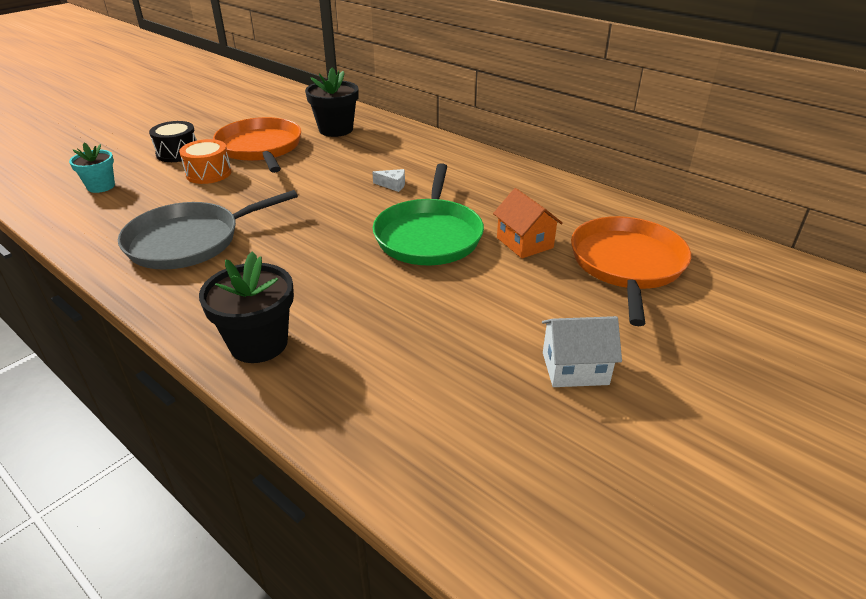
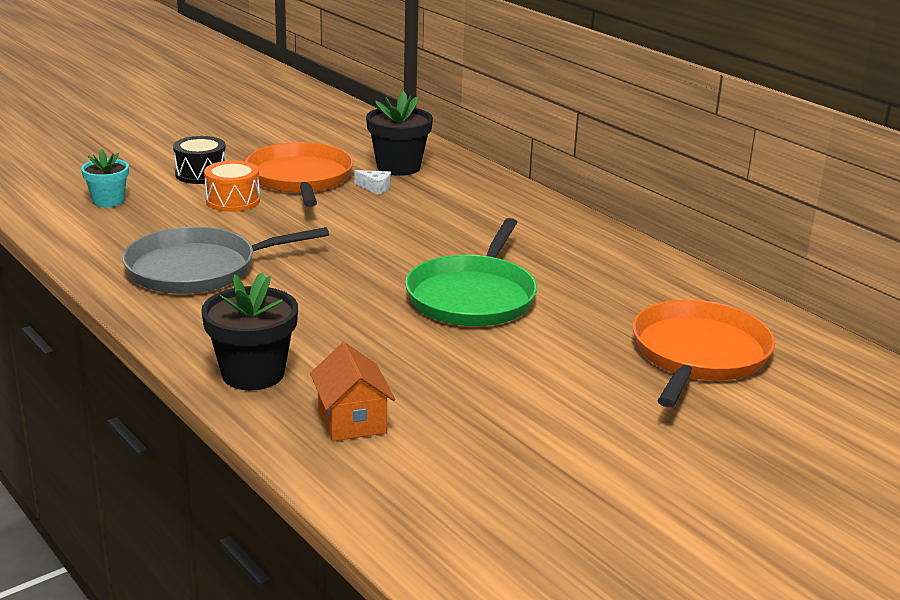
camera: 10 degrees right, 10 degrees down
white cheese [372,169,405,192] -> white cheese moved to [354,170,391,195]
orange house [493,188,563,258] -> orange house moved to [310,342,395,441]
white house [542,316,622,387] -> none

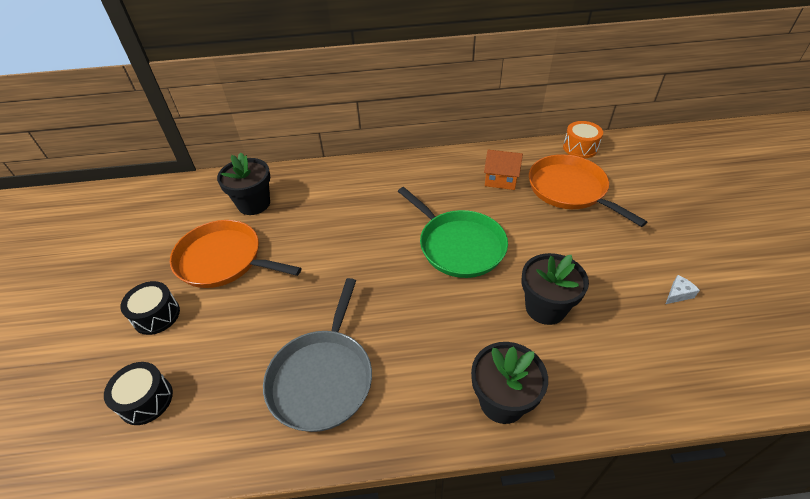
camera: 55 degrees left, 20 degrees up
turquoise flower pot [81,149,129,207] -> black drum [104,362,173,425]
orange drum [204,161,260,212] -> orange drum moved to [563,121,603,158]
orange house [310,342,395,441] -> orange house moved to [484,150,523,190]
white cheese [354,170,391,195] -> white cheese moved to [666,275,700,304]
none -> black flower pot [522,253,589,325]

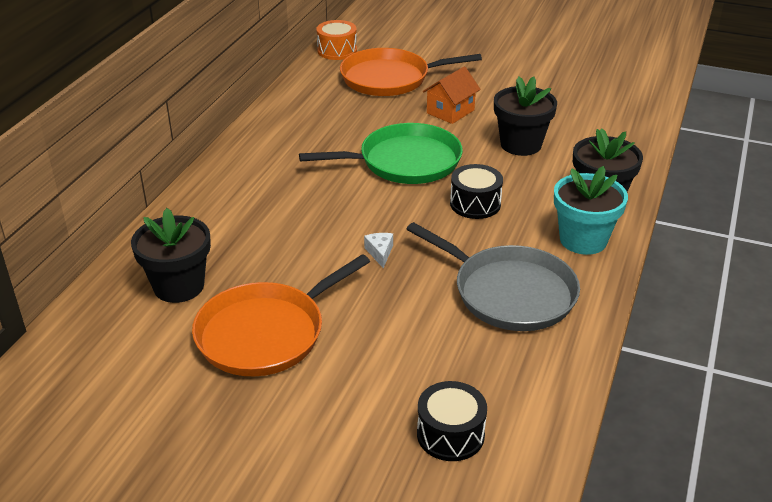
camera: 65 degrees left, 10 degrees down
black drum [120,281,180,335] -> black drum moved to [450,164,503,219]
orange house [484,150,523,190] -> orange house moved to [423,66,480,124]
white cheese [666,275,700,304] -> white cheese moved to [364,233,393,269]
none -> turquoise flower pot [554,166,628,255]

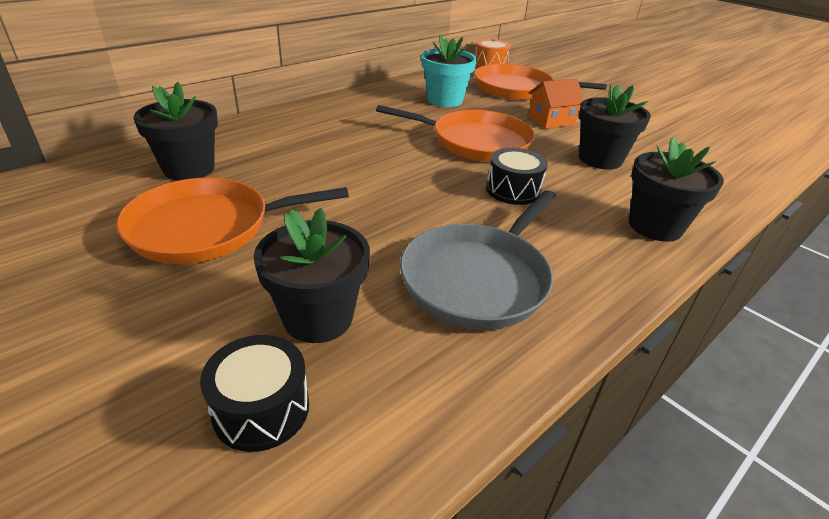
camera: 25 degrees right, 0 degrees up
green pan [299,123,463,184] -> orange pan [376,105,535,162]
white cheese [364,233,393,269] -> none
grey pan [407,222,580,331] -> grey pan turned 60 degrees clockwise [400,190,556,330]
turquoise flower pot [554,166,628,255] -> turquoise flower pot moved to [421,34,477,107]
none -> black flower pot [253,208,370,343]

